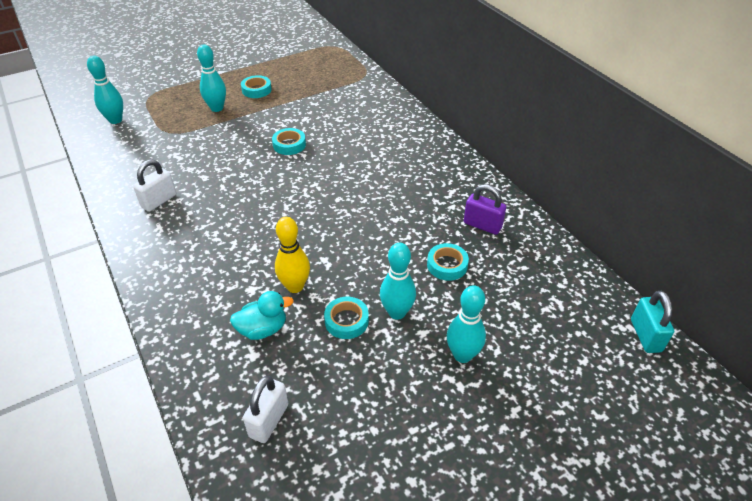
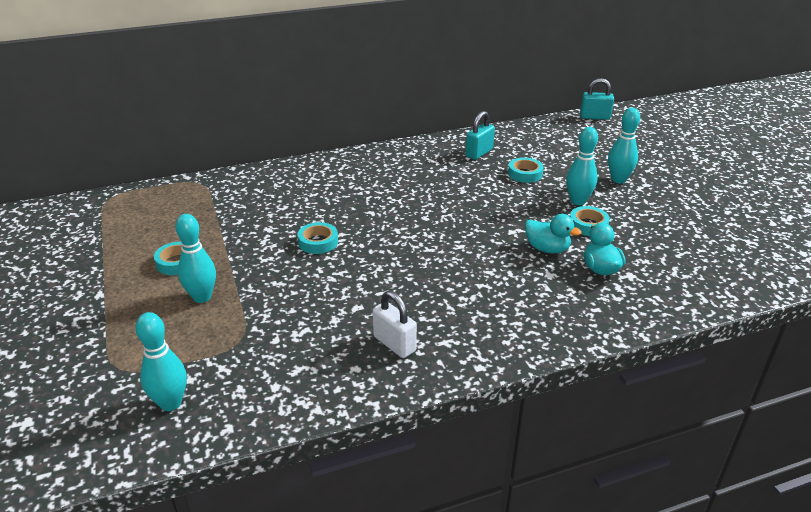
camera: 80 degrees left, 10 degrees down
white padlock [243,376,288,443] -> none
yellow bowling pin [275,217,310,293] -> turquoise duck [525,214,582,253]
purple padlock [464,184,506,235] -> turquoise padlock [466,111,495,160]

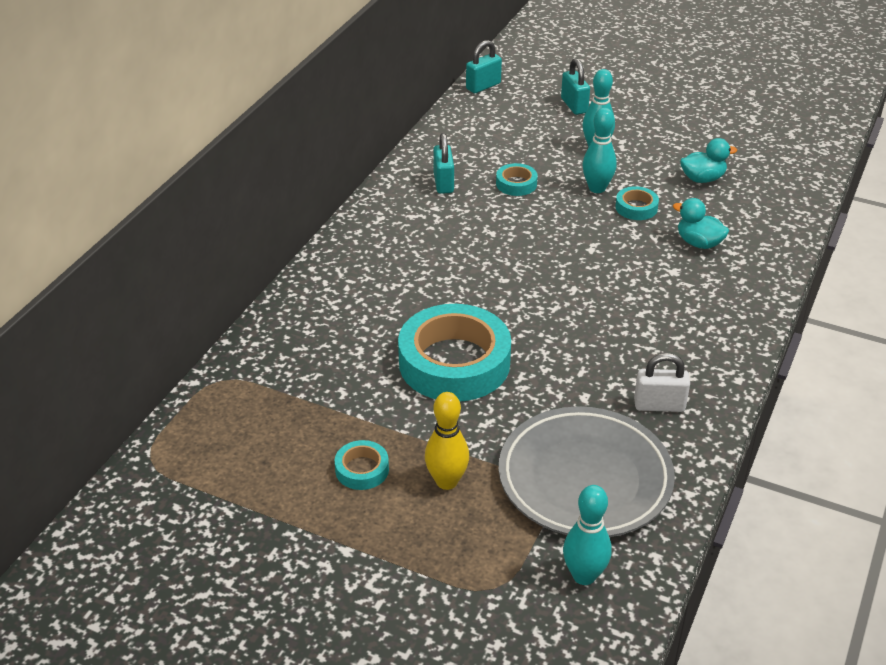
camera: 45 degrees left, 5 degrees up
turquoise bowling pin [175,214,216,303] -> yellow bowling pin [425,392,469,490]
turquoise tape [297,222,338,254] -> turquoise tape [398,304,511,401], size x2.28
turquoise duck [525,214,582,253] -> turquoise duck moved to [680,138,737,183]
none -> grey plate [499,406,675,537]
none -> turquoise padlock [561,58,590,115]

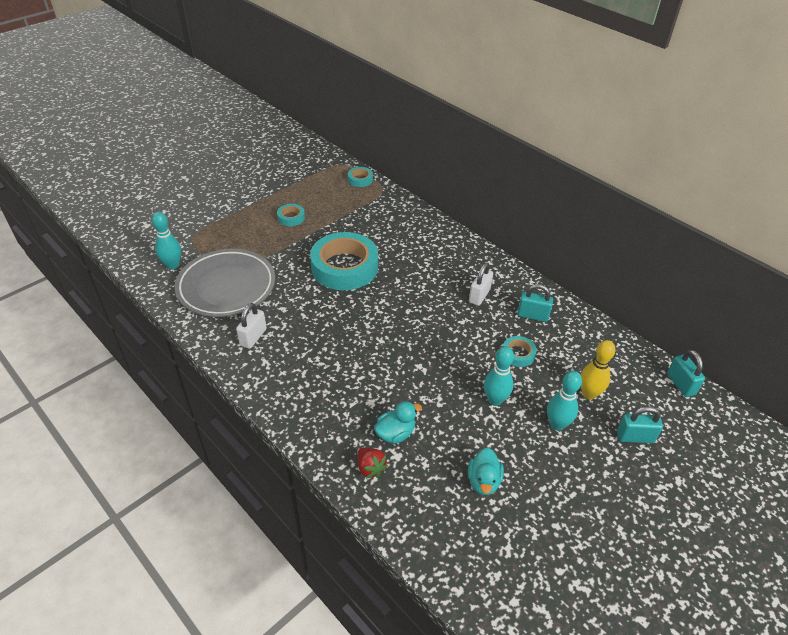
camera: 110 degrees right, 5 degrees up
yellow bowling pin [425,392,469,490] -> yellow bowling pin moved to [581,340,616,399]
turquoise tape [615,186,659,220] -> turquoise tape moved to [348,167,373,187]
none -> red strawberry [358,447,388,479]
none -> white padlock [469,263,493,306]

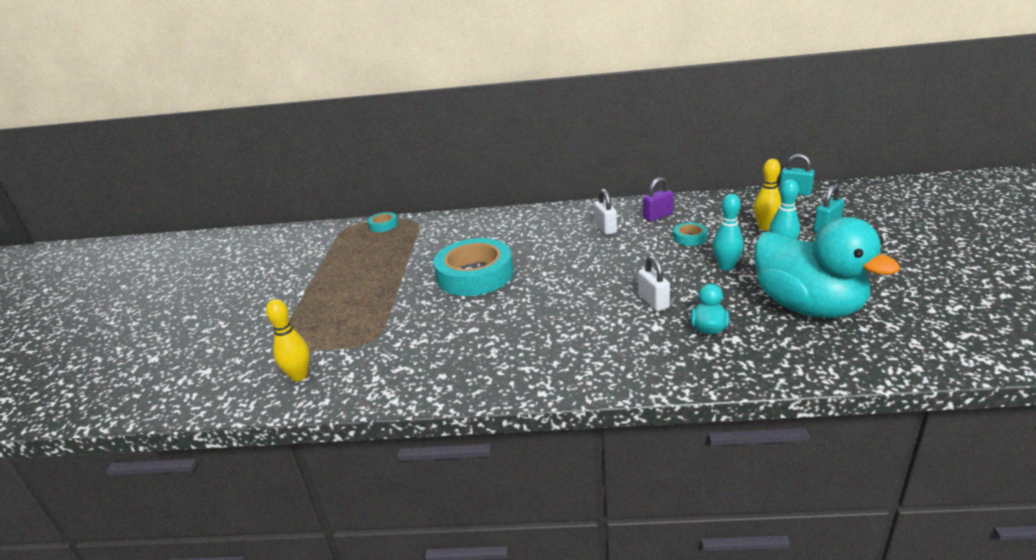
camera: 40 degrees left, 15 degrees down
turquoise bowling pin [152,212,181,270] -> yellow bowling pin [266,299,310,381]
grey plate [175,249,275,317] -> none
white padlock [236,303,267,349] -> white padlock moved to [638,256,670,311]
turquoise tape [277,204,305,226] -> none
red strawberry [358,447,388,479] -> none
turquoise duck [468,448,504,495] -> turquoise duck [754,217,900,318], size x2.44
turquoise padlock [517,284,553,322] -> purple padlock [643,177,674,222]

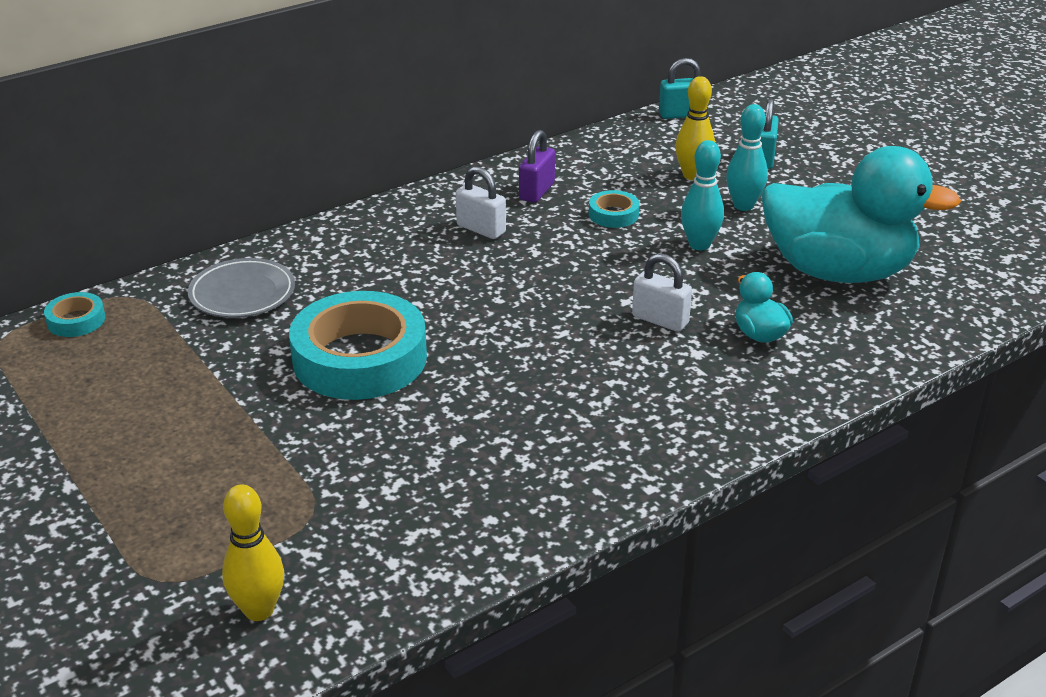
camera: 40 degrees left, 5 degrees up
none -> grey plate [188,258,295,318]

